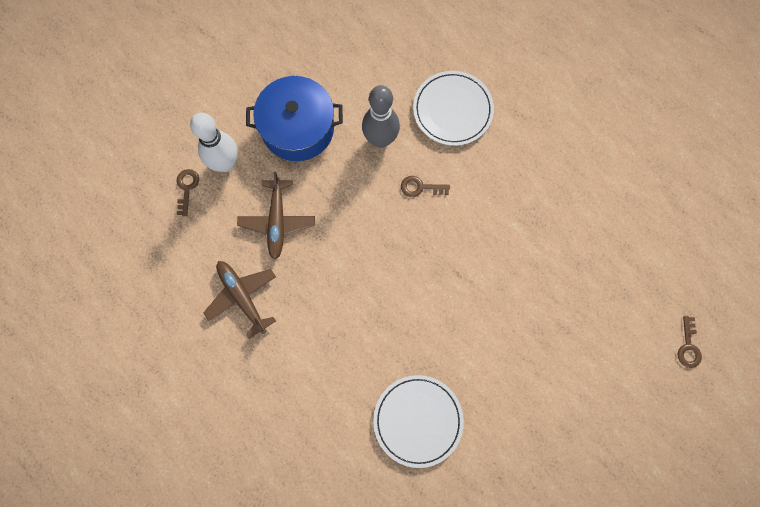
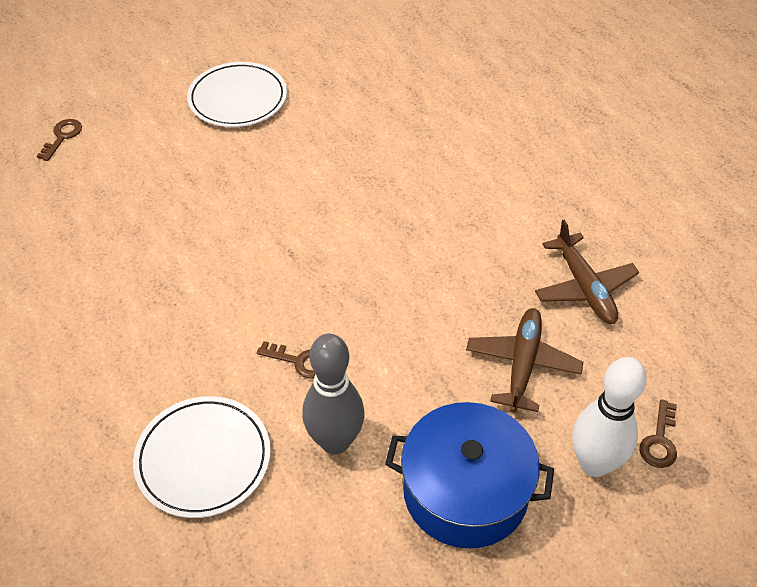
camera: 165 degrees left, 25 degrees down
white plate [373,375,464,468] -> white plate moved to [187,62,287,127]

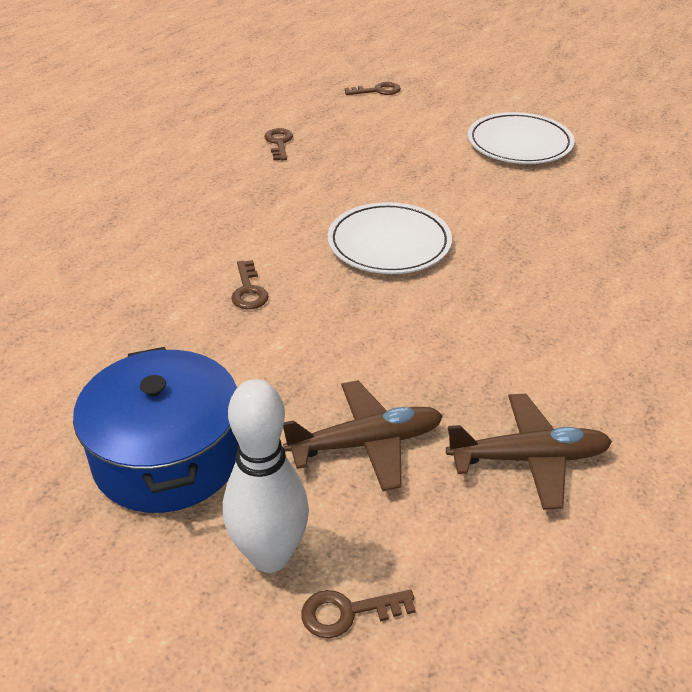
camera: 60 degrees right, 10 degrees down
white plate [133,396,271,518] -> white plate moved to [328,202,452,274]
grey bowling pin [302,333,365,454] -> none
brown plane [535,220,639,324] -> brown plane turned 135 degrees counterclockwise [446,394,612,510]
none -> brown key [264,128,293,160]

